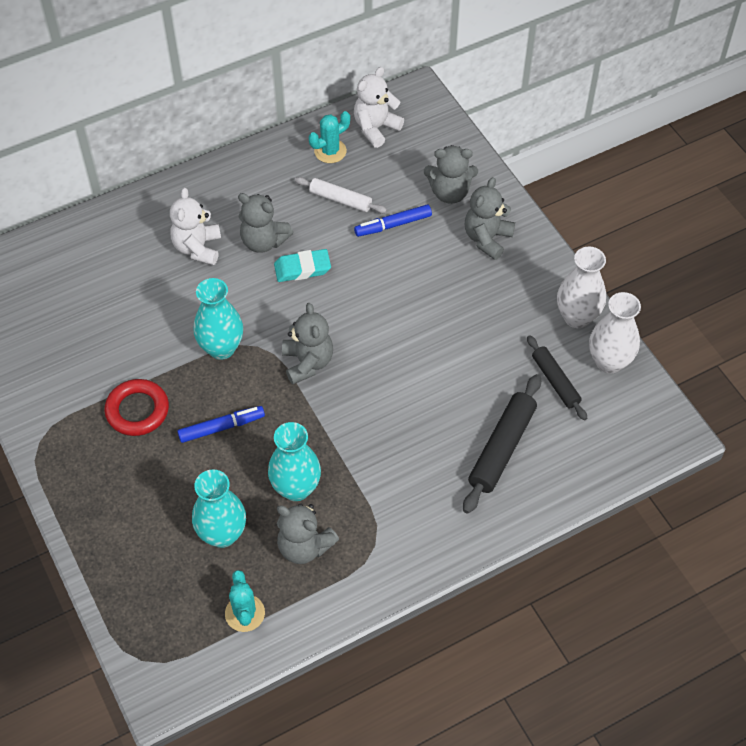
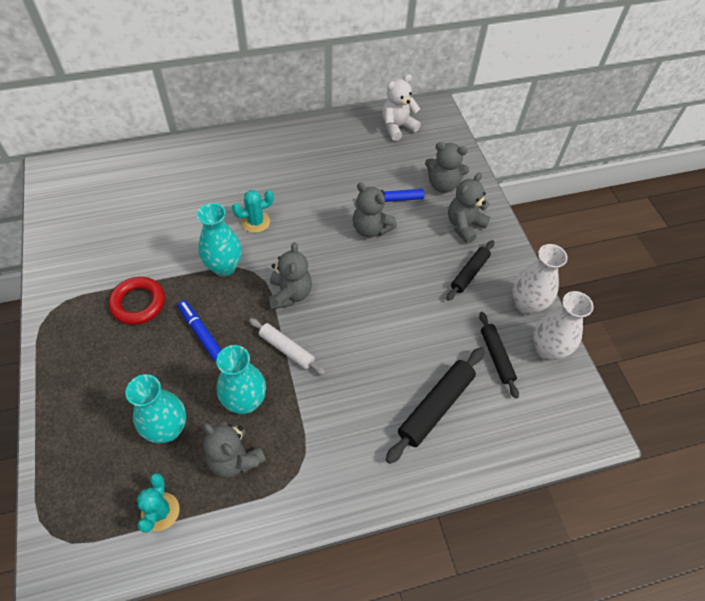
camera: 10 degrees right, 0 degrees up
white teddy bear [170,188,221,265] -> none
blue marker [177,406,265,443] -> blue marker turned 120 degrees counterclockwise [178,300,221,361]
grey teddy bear [238,193,293,253] -> grey teddy bear moved to [353,183,397,237]
turquoise eraser [274,249,331,282] -> none
white rolling pin [295,177,387,213] -> white rolling pin moved to [249,318,326,375]
turquoise cactus [309,111,350,163] -> turquoise cactus moved to [232,190,274,233]
none -> black rolling pin [447,240,494,301]

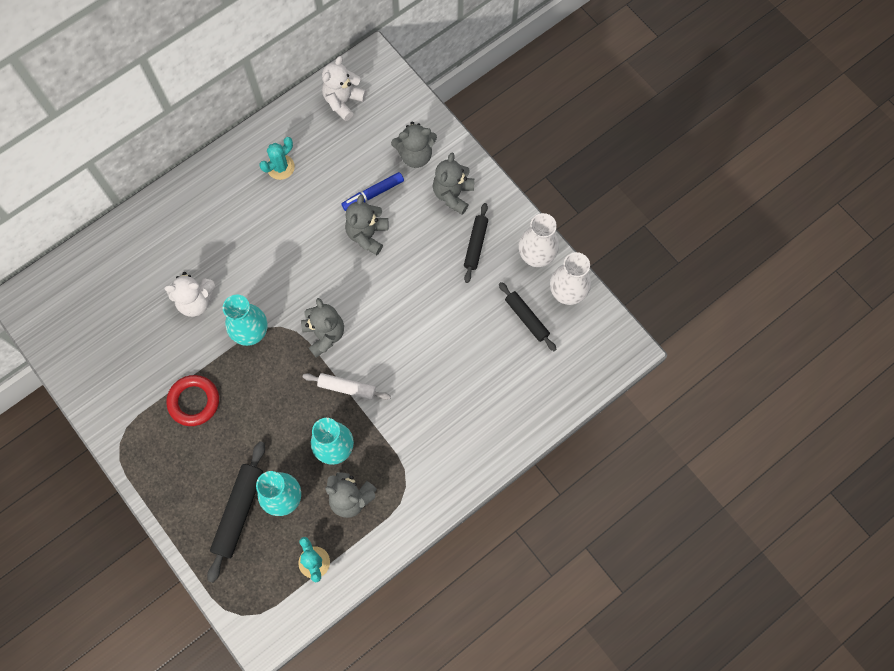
camera: 20 degrees left, 15 degrees up
blue marker [178,300,221,361] -> none
turquoise cactus [232,190,274,233] -> turquoise cactus moved to [259,137,295,180]
grey teddy bear [353,183,397,237] -> grey teddy bear turned 90 degrees clockwise [345,195,388,255]
black rolling pin [386,347,485,464] -> black rolling pin moved to [207,441,265,583]
none -> white teddy bear [165,272,215,317]

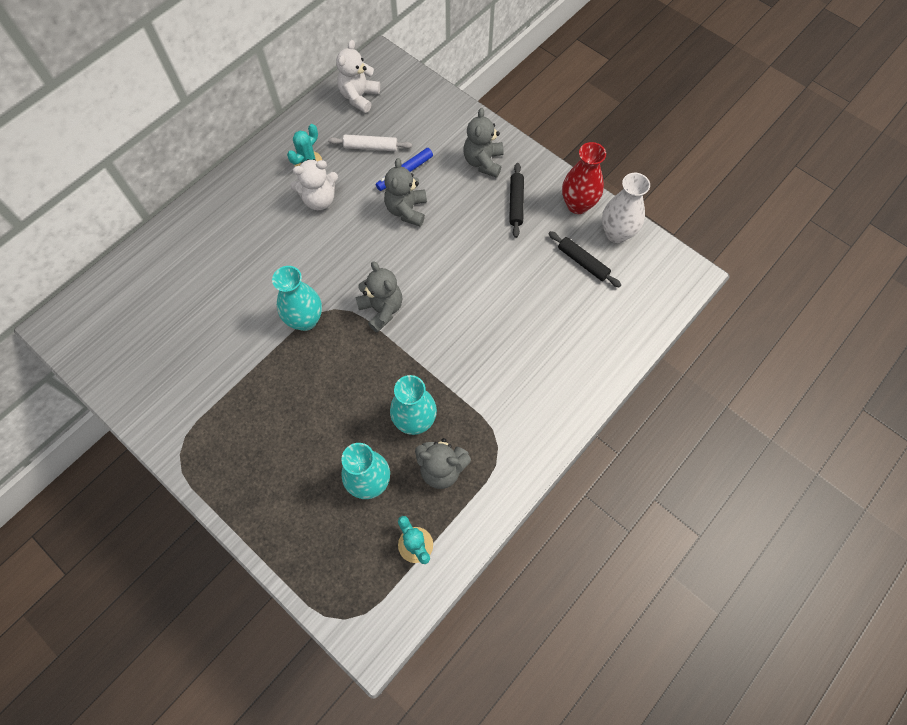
camera: 10 degrees left, 5 degrees down
white teddy bear [165,272,215,317] -> white teddy bear moved to [290,159,338,210]
red ring [166,375,219,426] -> none
black rolling pin [207,441,265,583] -> none
white rolling pin [303,373,391,400] -> white rolling pin moved to [328,135,412,151]
grey teddy bear [391,122,437,168] -> none
white vase [519,213,559,267] -> red vase [562,142,606,214]

